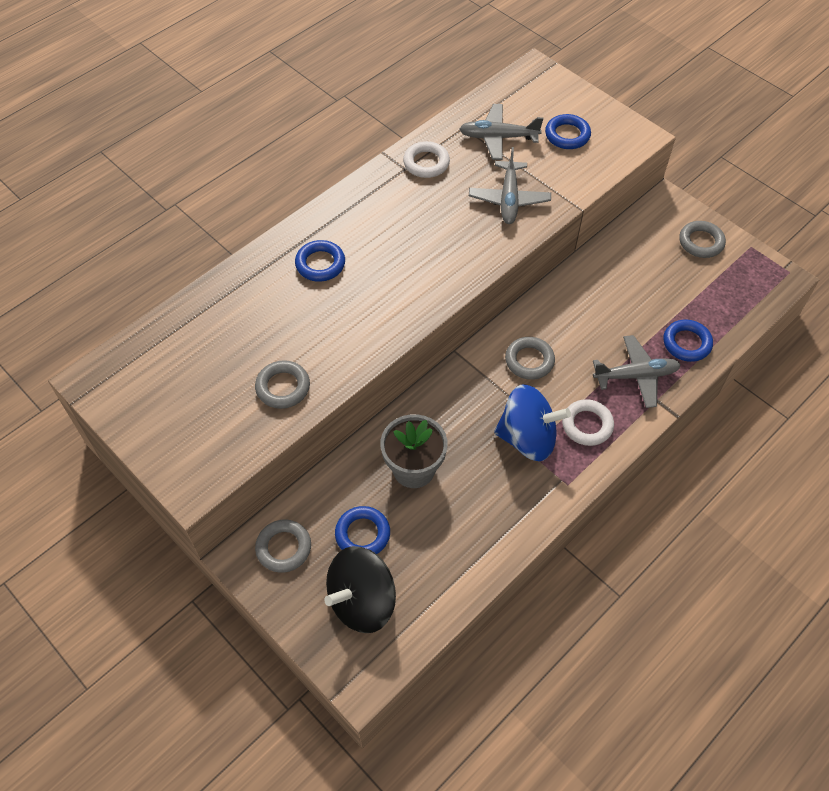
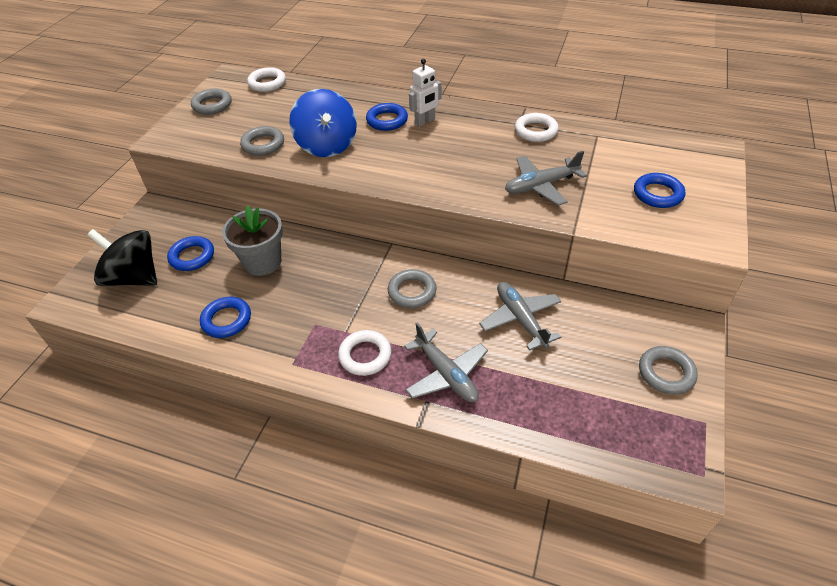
camera: 65 degrees right, 10 degrees down
grey ring [255,520,311,573] -> grey ring moved to [191,88,232,115]
grey plane [459,104,543,160] -> grey plane moved to [479,282,561,351]
blue spinning top [494,384,571,461] -> blue spinning top moved to [289,89,357,157]
blue ring [663,320,713,362] -> blue ring moved to [200,297,251,338]
none -> white ring [247,67,286,92]
none -> white robot [409,59,441,127]

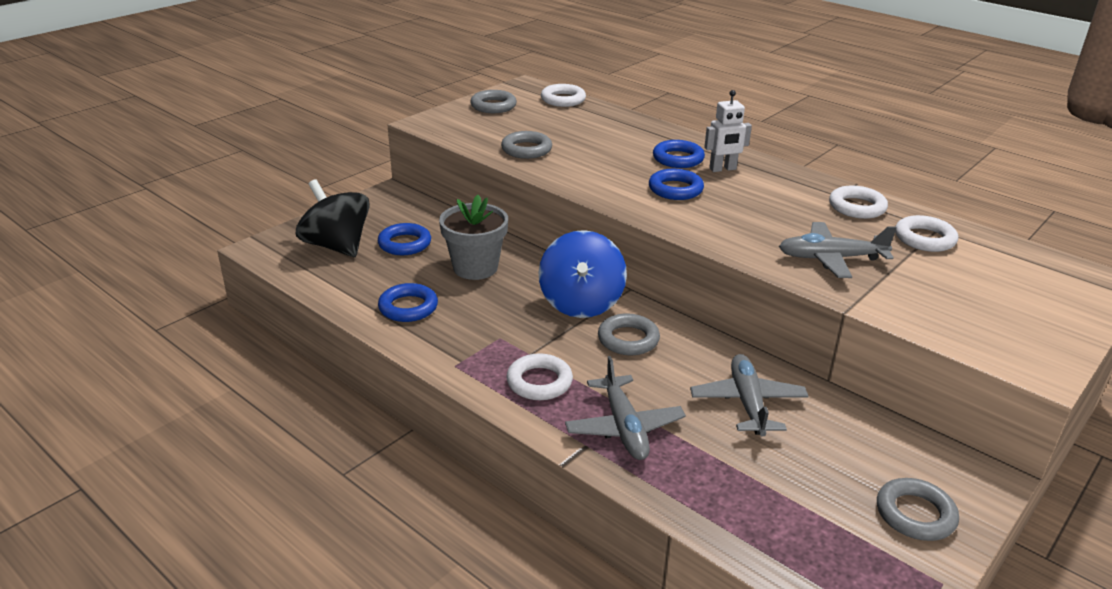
camera: 20 degrees right, 15 degrees down
blue spinning top [289,89,357,157] -> blue spinning top moved to [539,230,627,318]
blue ring [634,173,685,208] -> blue ring moved to [649,169,704,200]
none -> white ring [895,215,958,252]

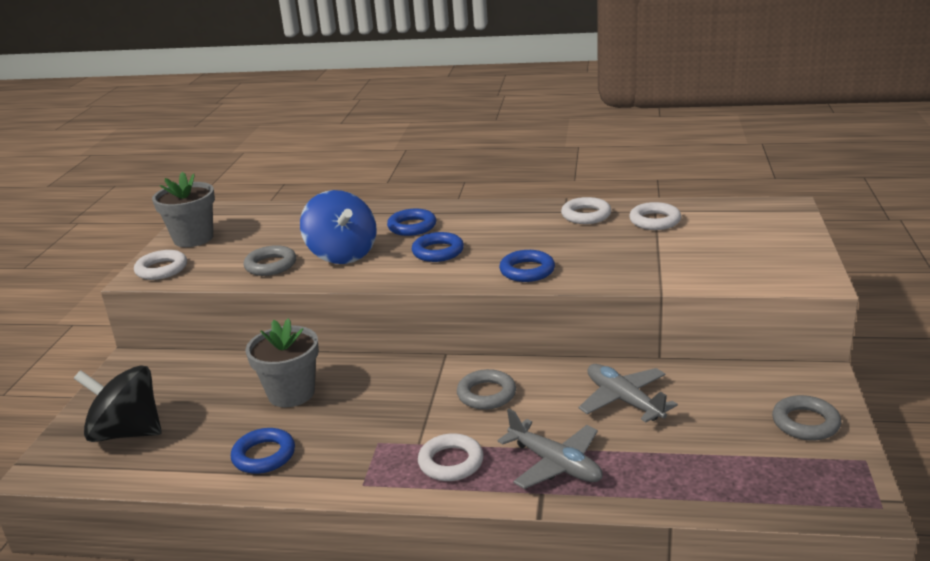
camera: 30 degrees left, 5 degrees down
blue ring [378,223,431,255] -> blue ring moved to [499,250,555,282]
grey ring [470,90,517,113] -> grey flower pot [152,172,215,247]
blue spinning top [539,230,627,318] -> blue spinning top moved to [300,190,377,264]
white ring [541,84,586,107] -> white ring moved to [134,250,187,280]
white robot [704,90,752,172] -> none
grey plane [779,222,897,278] -> none

